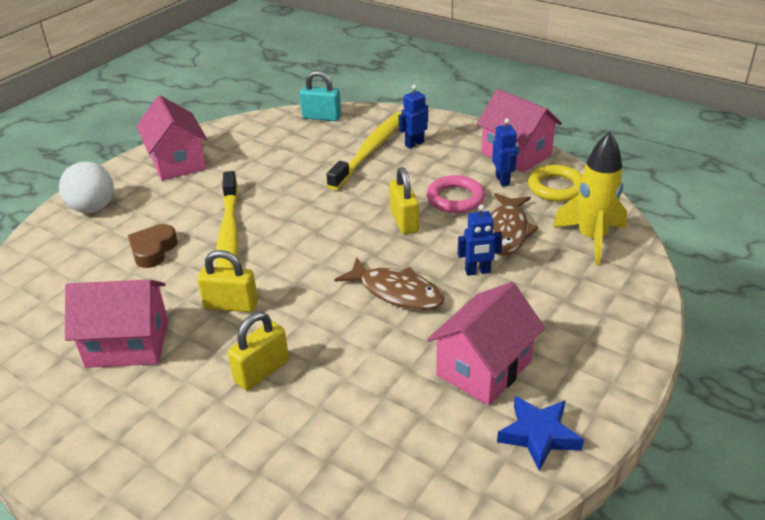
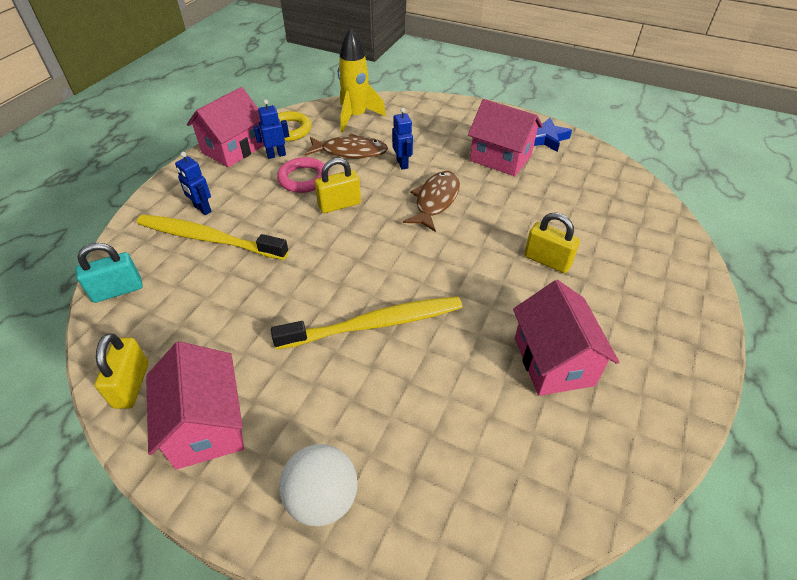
camera: 100 degrees left, 10 degrees up
brown heart [128,224,178,268] -> none
pink house [136,96,207,181] -> pink house turned 75 degrees counterclockwise [146,341,244,470]
yellow padlock [197,250,258,312] -> yellow padlock moved to [95,333,149,409]
turquoise padlock [300,70,341,121] -> turquoise padlock turned 60 degrees clockwise [75,243,143,303]

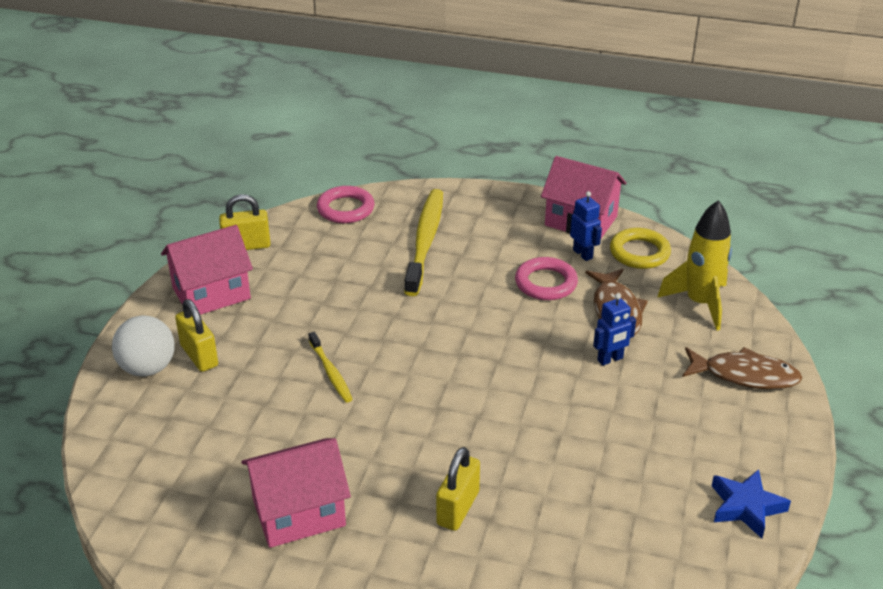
camera: 80 degrees right, 10 degrees down
turquoise padlock [75,243,143,303] -> pink ring [317,186,374,223]
blue robot [175,152,212,215] -> none
yellow toothbrush [271,297,462,349] -> yellow toothbrush [308,332,353,403], size x0.52
yellow padlock [315,158,361,213] -> yellow padlock moved to [175,299,218,372]
brown fish [403,171,460,232] -> brown fish moved to [682,347,802,389]
pink house [468,99,543,176] -> none

